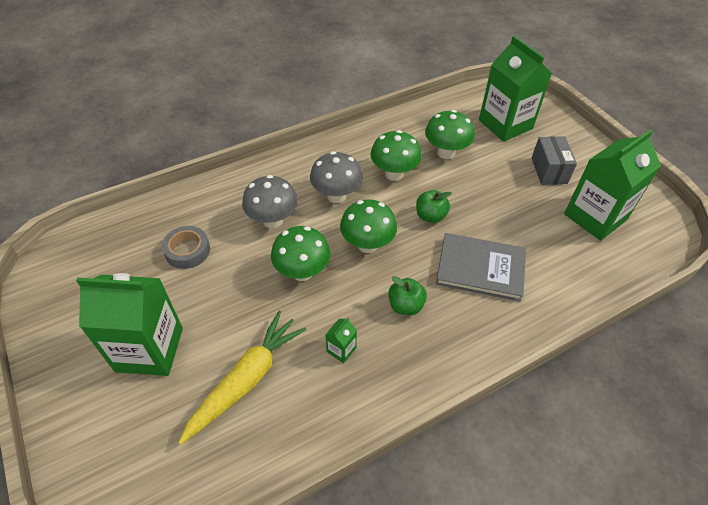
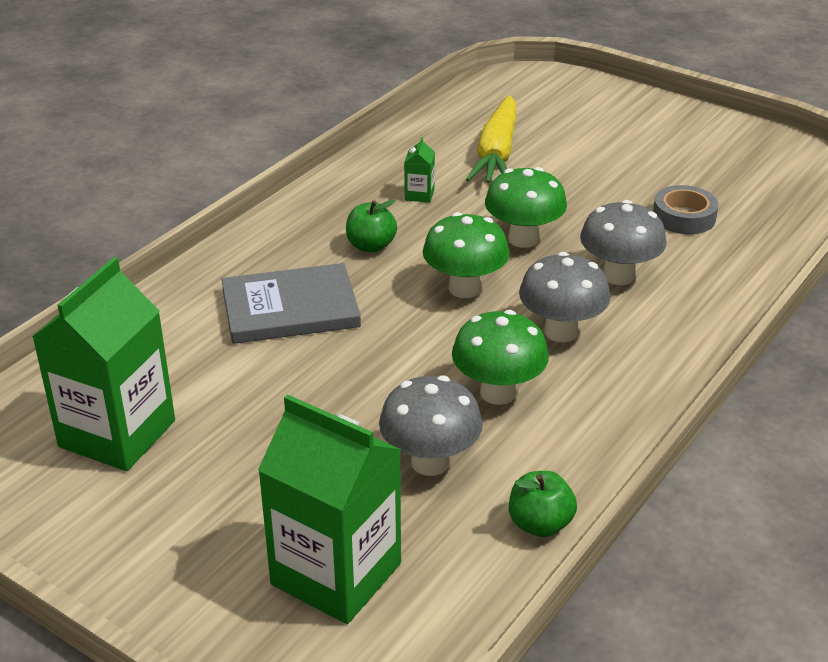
camera: 155 degrees right, 15 degrees down
green carton [76,273,183,376] -> none
green apple [416,190,452,223] -> green apple moved to [509,471,577,537]
green mushroom [425,110,475,159] -> grey mushroom [379,375,483,476]
grey box [532,136,577,185] -> none

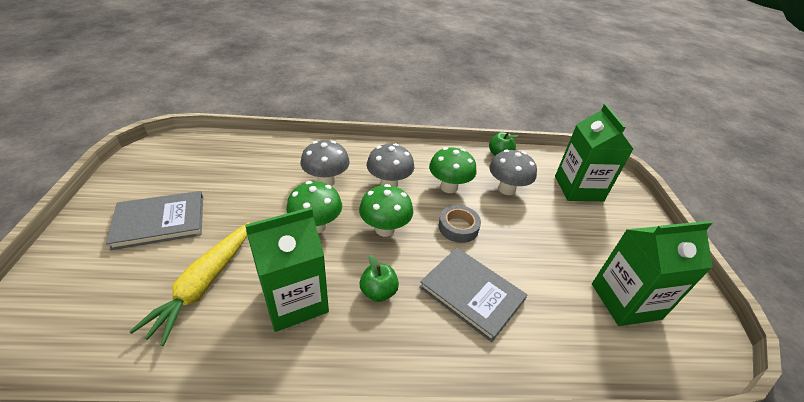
camera: 130 degrees left, 5 degrees up
green carton [404,137,435,203] -> green carton [245,207,329,332], size x2.49
yellow carrot [466,95,516,183] -> yellow carrot turned 135 degrees clockwise [129,222,250,346]
grey tape [653,185,718,234] -> grey tape moved to [438,205,481,243]
none -> grey book [106,191,203,250]

